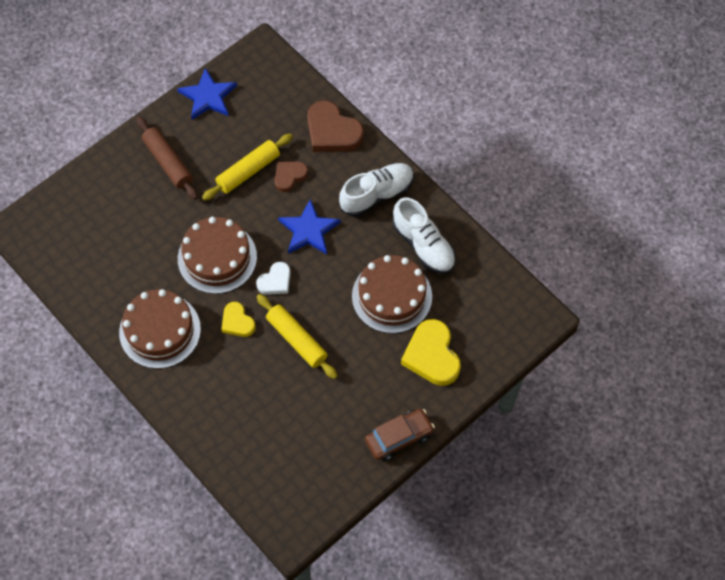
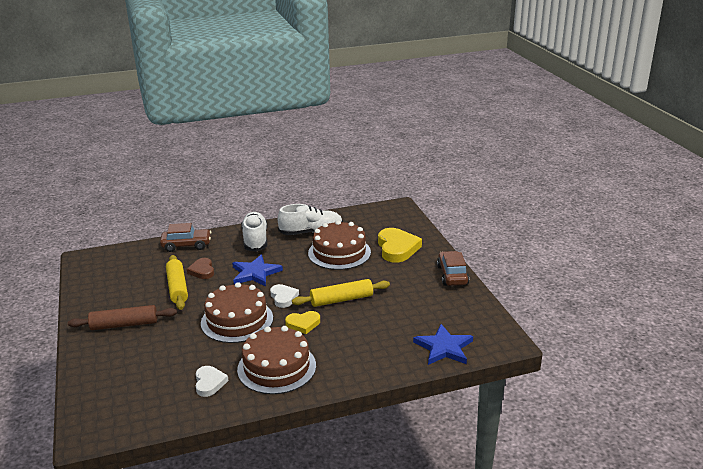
camera: 65 degrees left, 35 degrees down
blue star [177,68,237,120] -> blue star moved to [413,324,473,365]
brown heart [307,101,364,152] -> brown car [160,223,211,252]
yellow heart [401,319,461,386] -> yellow heart turned 105 degrees counterclockwise [378,228,422,263]
none -> white heart [196,366,229,397]

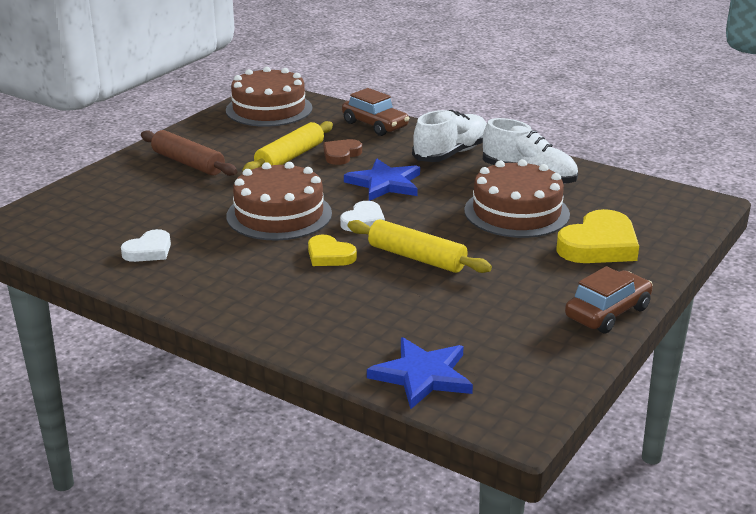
camera: 50 degrees right, 0 degrees up
brown cake [237,326,316,394] -> brown cake moved to [226,67,312,127]

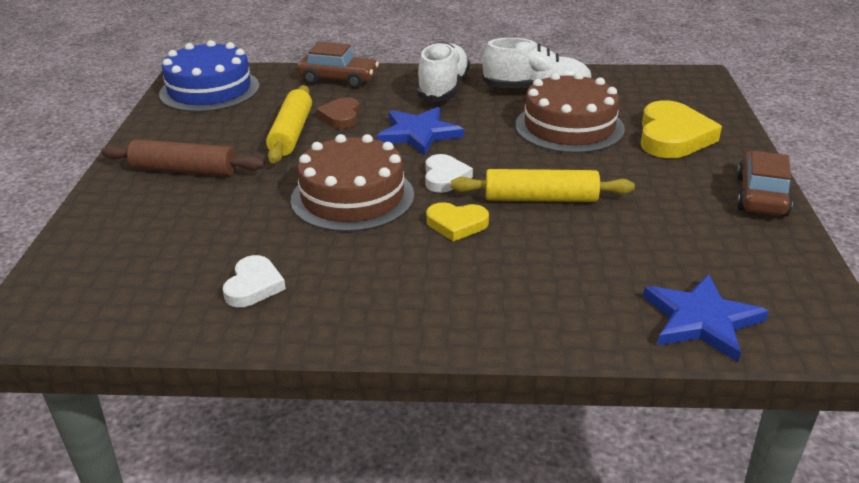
camera: 30 degrees left, 5 degrees up
brown cake [226,67,312,127] -> blue cake [159,40,259,112]

